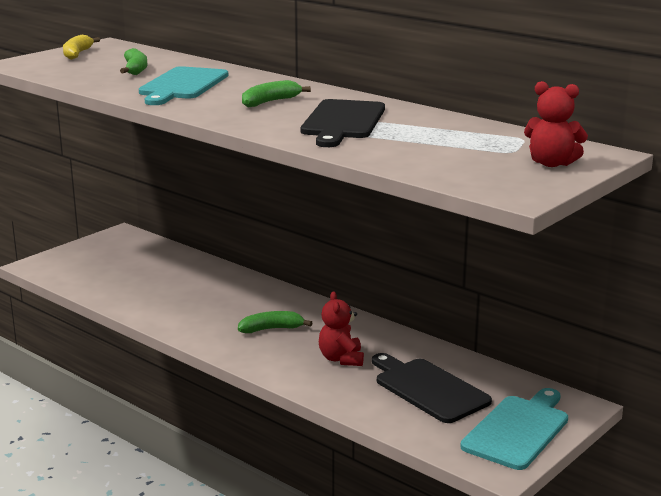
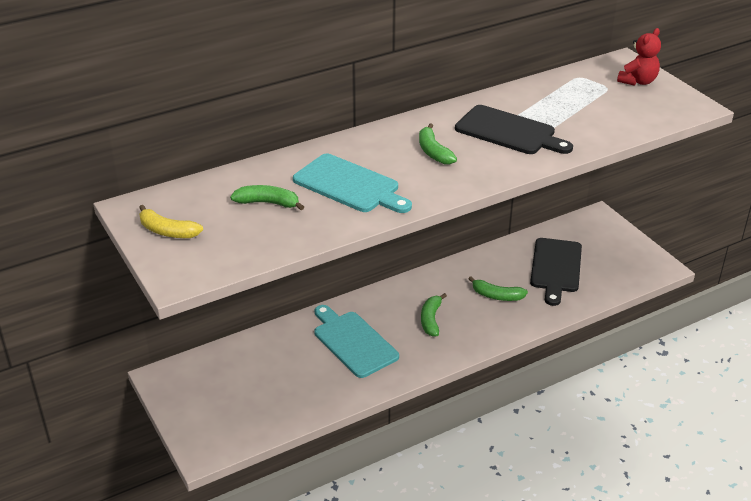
camera: 70 degrees left, 15 degrees up
red teddy bear [319,291,364,366] -> green banana [469,276,528,301]
black cutting board [372,353,492,423] -> black cutting board turned 60 degrees counterclockwise [530,238,582,306]
turquoise cutting board [460,388,568,470] -> turquoise cutting board moved to [314,305,399,378]

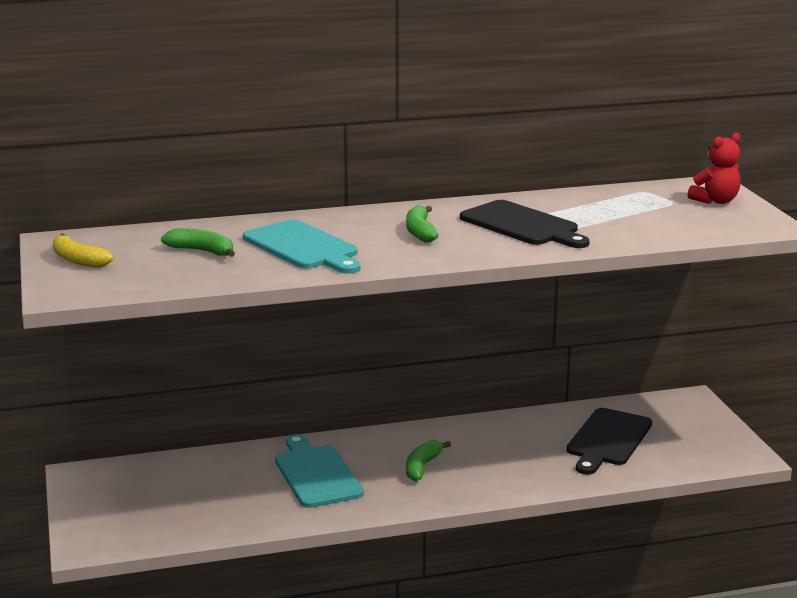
camera: 15 degrees right, 15 degrees down
green banana [469,276,528,301] -> none

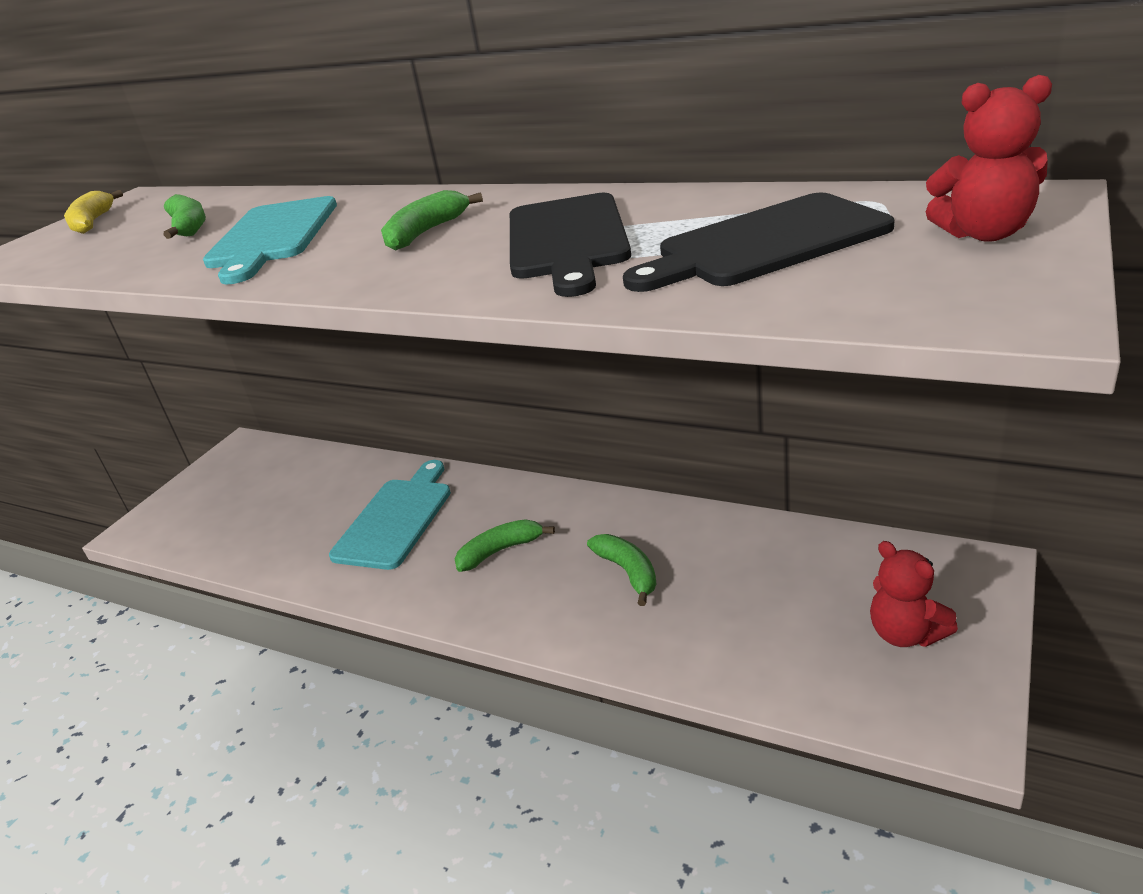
camera: 45 degrees right, 10 degrees up
black cutting board [567,408,652,475] -> black cutting board moved to [623,193,895,292]
none -> green banana [587,534,656,606]
none -> red teddy bear [870,541,958,647]

